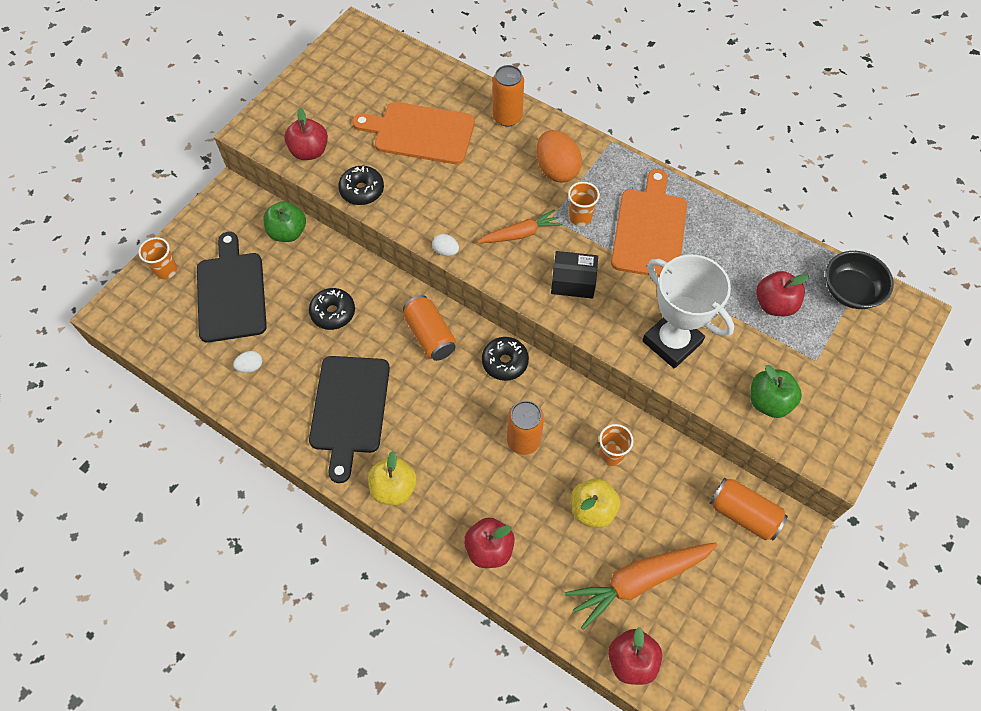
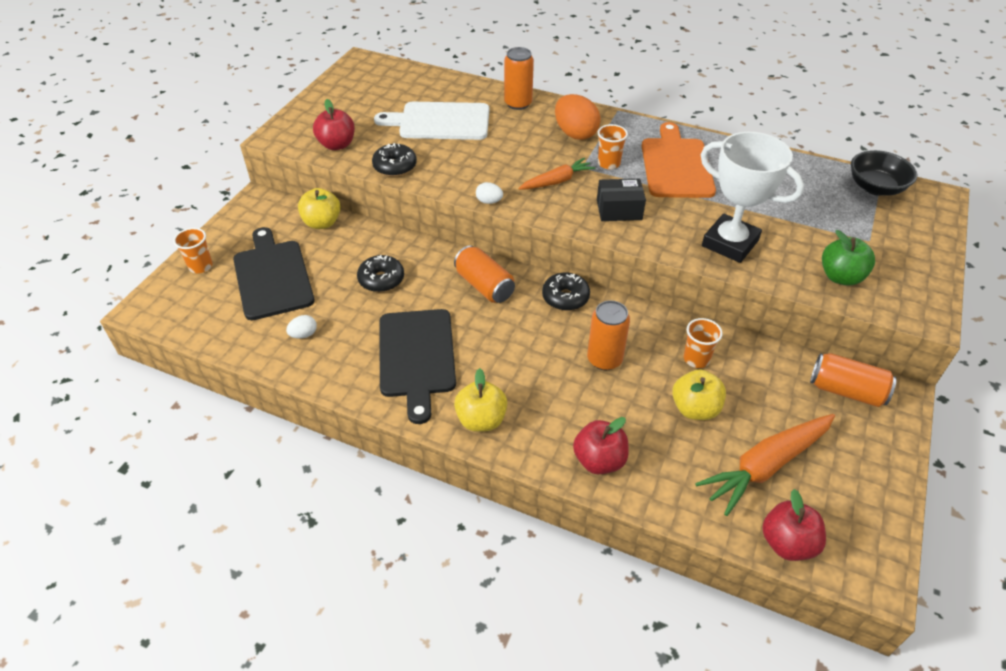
camera: 10 degrees left, 15 degrees down
green apple [264,201,306,242] -> yellow apple [298,188,341,229]
orange cutting board [352,102,475,164] -> white cutting board [374,102,489,140]
red apple [756,271,809,316] -> none

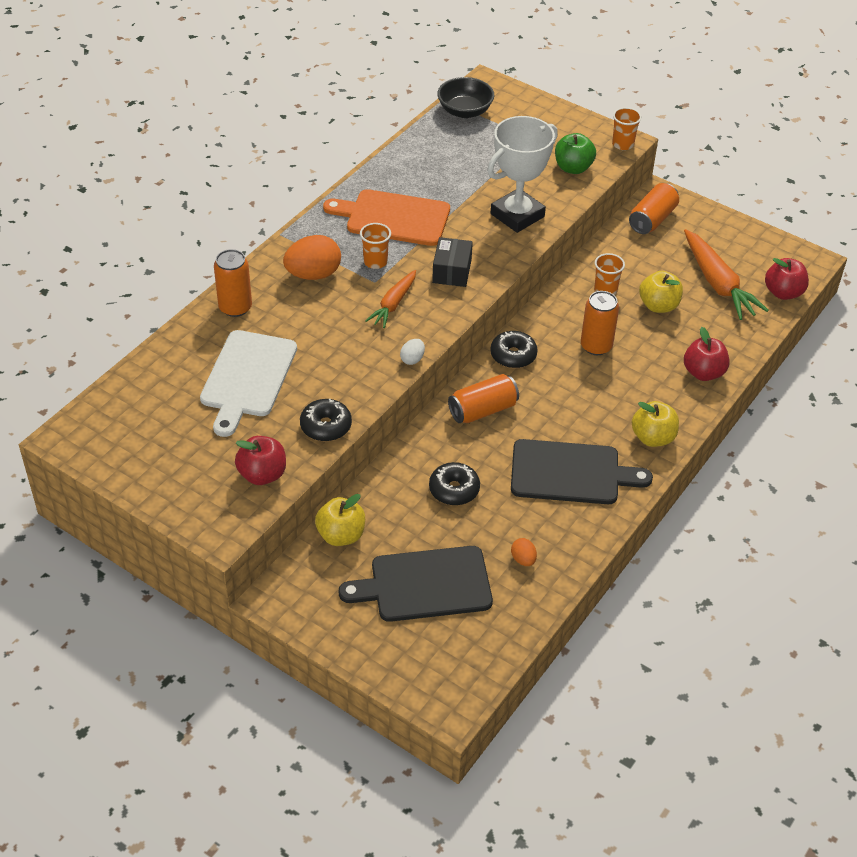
camera: 80 degrees left, 0 degrees up
orange cup [173,228,213,273] -> orange cup moved to [612,107,642,150]
white egg [286,315,317,338] -> orange egg [511,538,537,566]
orange carrot [518,158,595,190] -> orange carrot turned 135 degrees counterclockwise [365,270,416,328]

